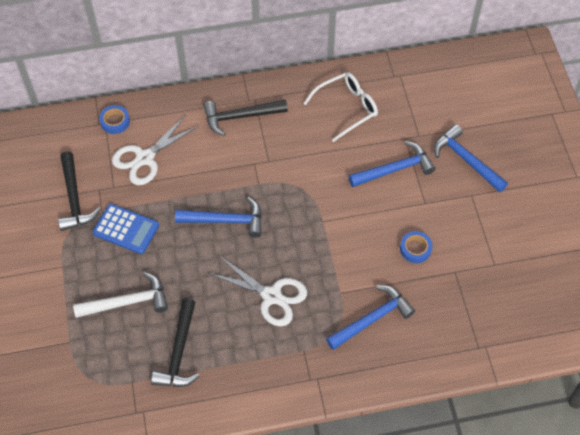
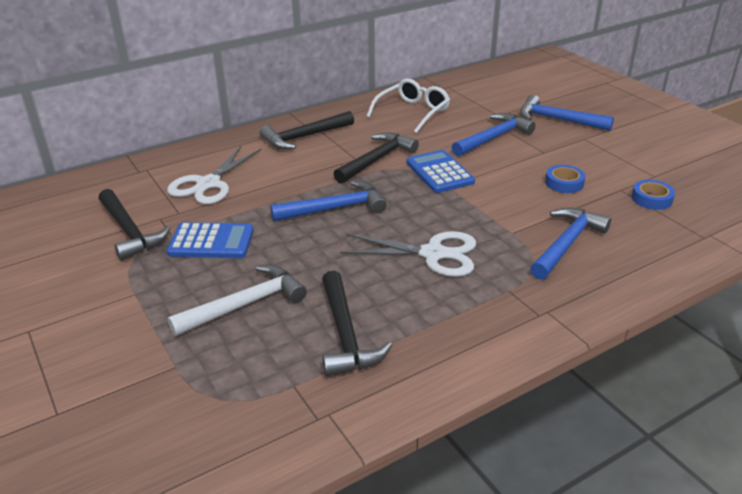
camera: 20 degrees left, 25 degrees down
blue tape [99,105,130,134] -> blue tape moved to [632,180,675,210]
none -> black hammer [333,132,419,184]
none -> blue calculator [406,150,475,193]

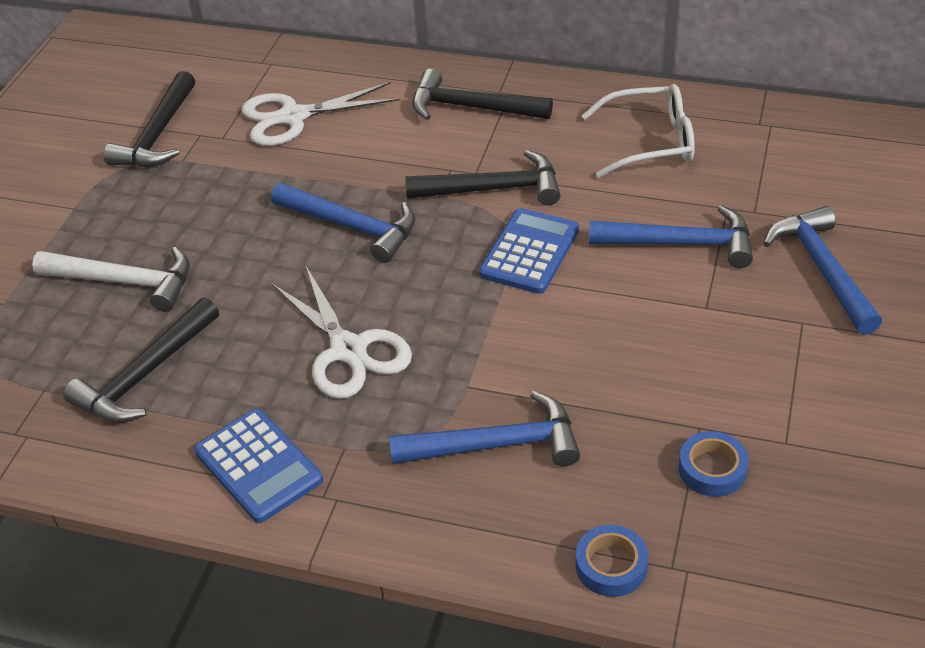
camera: 50 degrees right, 10 degrees up
blue calculator [167,222,254,258] -> blue calculator moved to [194,409,323,523]
blue tape [545,165,585,193] -> blue tape moved to [576,525,648,597]

